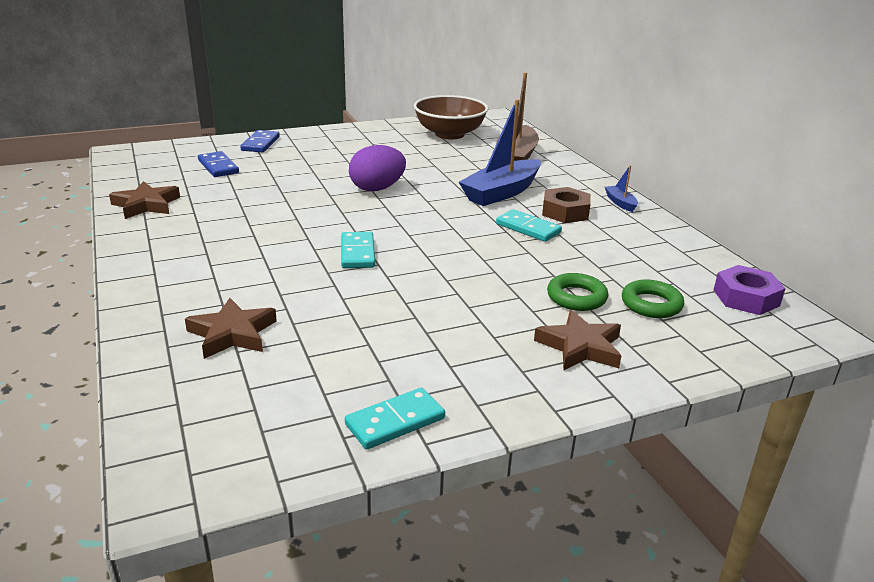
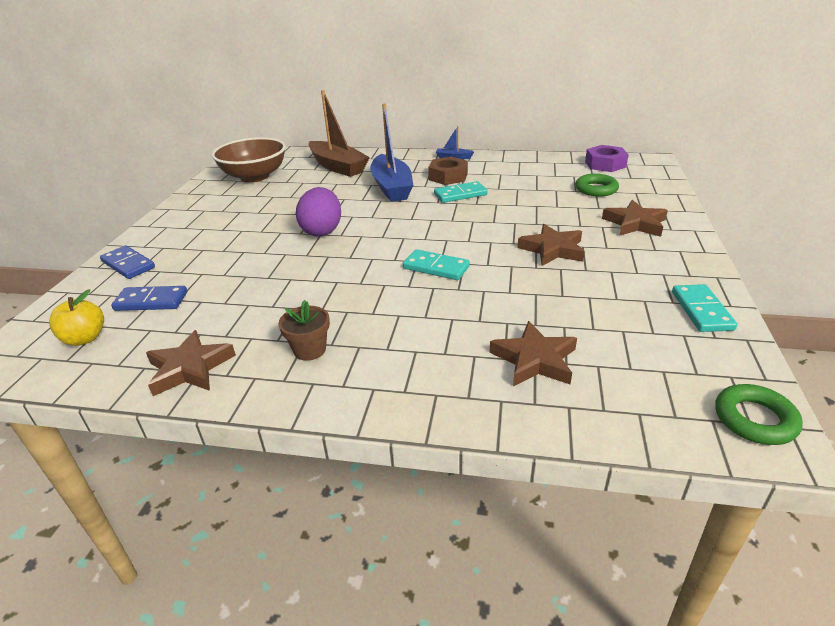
camera: 55 degrees left, 5 degrees up
green ring [547,273,608,311] -> green ring moved to [715,384,803,445]
none -> yellow apple [49,289,104,346]
none -> brown flower pot [278,300,330,361]
none -> brown star [518,224,585,266]

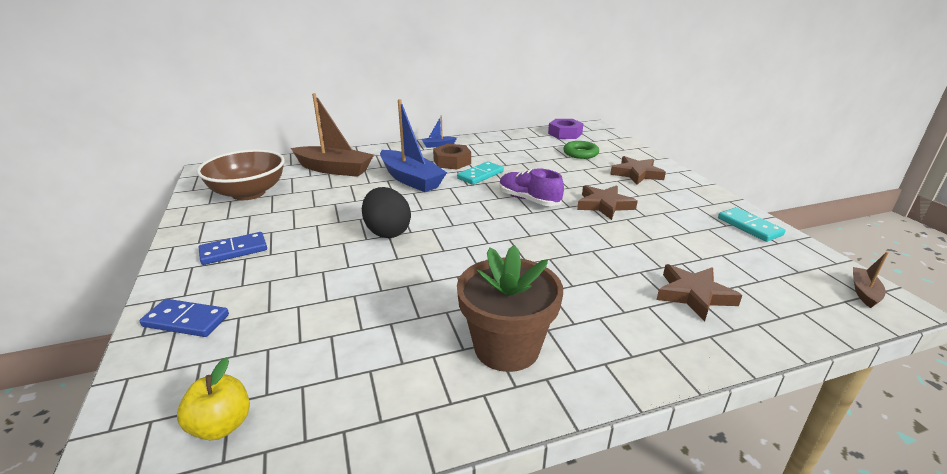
camera: 30 degrees left, 5 degrees down
blue domino [111,286,187,311] -> blue domino moved to [199,232,267,265]
brown star [146,330,236,396] -> none
brown flower pot [278,300,330,361] -> brown flower pot [457,245,563,372], size x1.90
purple egg [296,187,341,237] -> black egg [362,187,411,238]
turquoise domino [403,249,470,280] -> none
green ring [715,384,803,445] -> brown boat [853,252,889,308]
none -> purple shoe [500,168,564,206]

